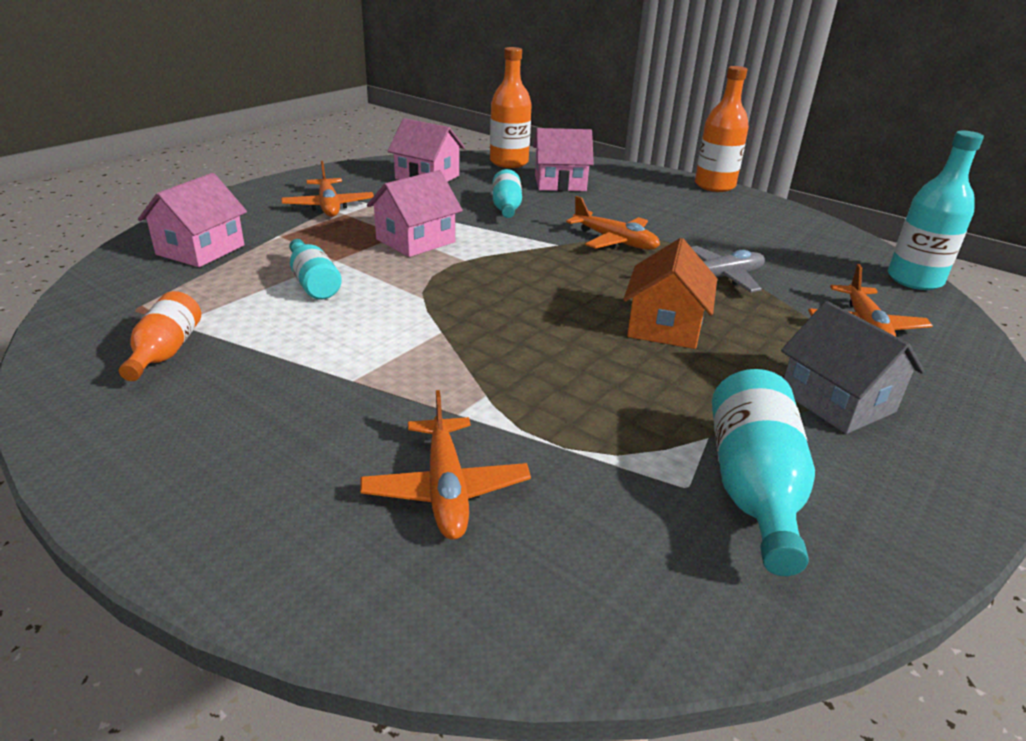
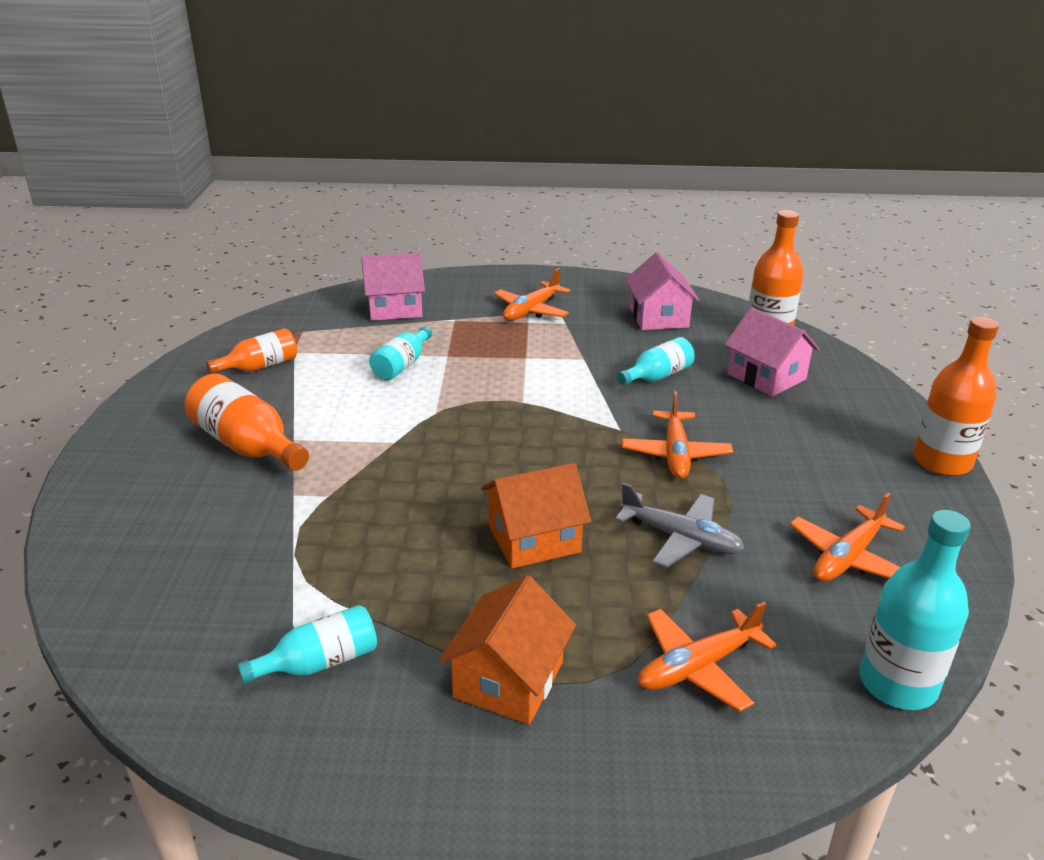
camera: 55 degrees right, 0 degrees up
orange plane [361,390,531,540] -> orange plane moved to [789,493,905,581]
pink house [367,170,463,257] -> none
turquoise bottle [712,369,815,576] -> turquoise bottle [237,605,377,684], size x0.64
grey house [781,301,924,434] -> orange house [438,575,576,725]
none -> orange bottle [185,374,309,471]

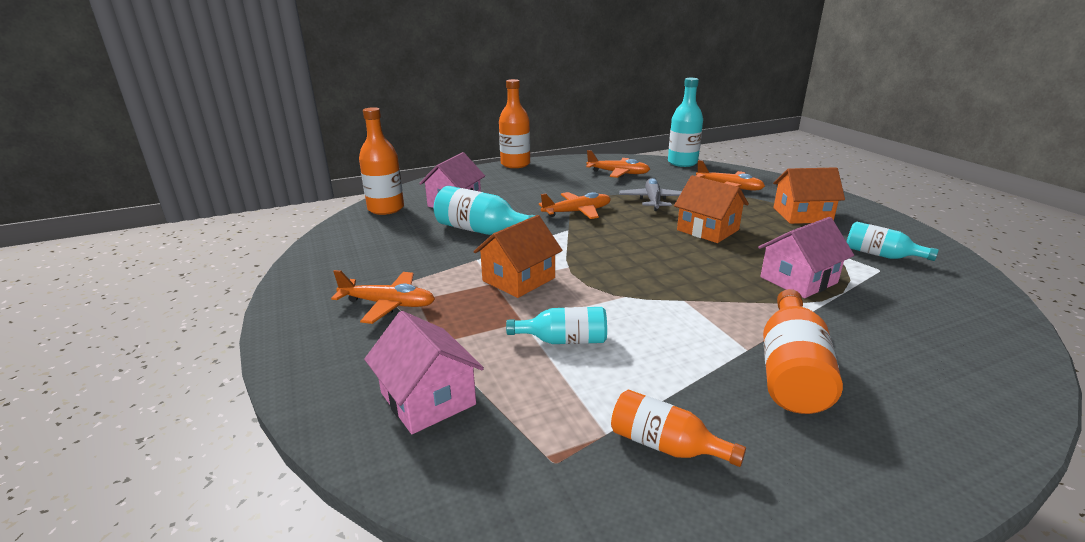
camera: 115 degrees left, 5 degrees down
turquoise bottle [617,337,695,385] -> turquoise bottle [434,186,536,235], size x1.57
pink house [625,252,700,330] -> pink house moved to [758,217,854,298]
none -> orange house [474,215,562,298]

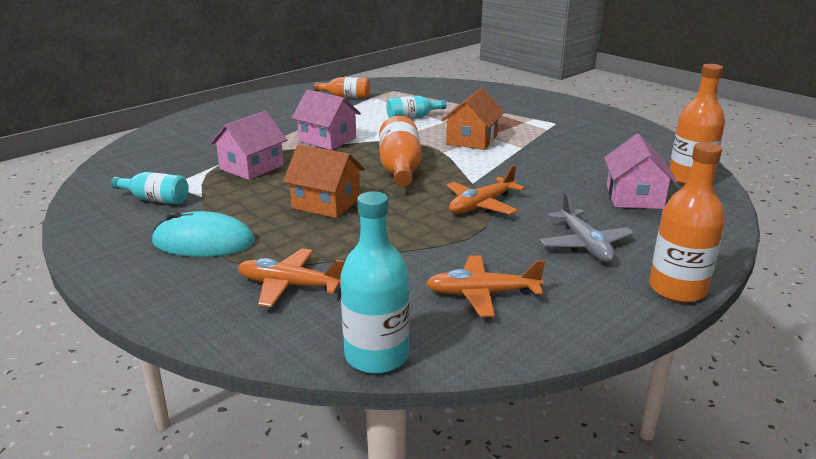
camera: 160 degrees right, 0 degrees up
orange plane [331,270,435,324] -> none
pink house [364,311,484,434] -> pink house moved to [292,90,361,150]
turquoise bottle [434,186,536,235] -> none
grey plane [619,178,682,211] -> grey plane moved to [540,193,634,262]
orange bottle [763,289,843,414] -> orange bottle moved to [379,116,422,187]
orange house [773,167,845,224] -> turquoise mouse [152,211,255,257]

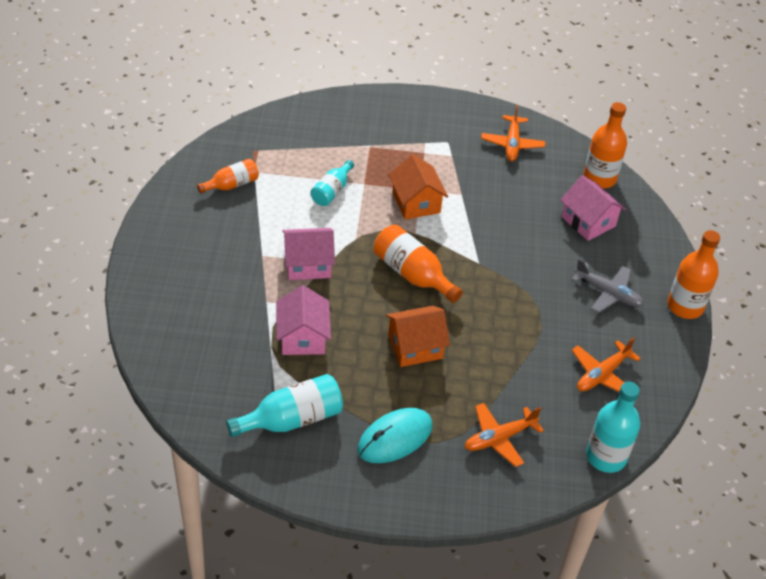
camera: 45 degrees left, 20 degrees up
turquoise bottle [111,172,189,204] -> turquoise bottle [226,374,343,437], size x1.57
orange plane [447,165,525,215] -> orange plane moved to [481,105,545,161]

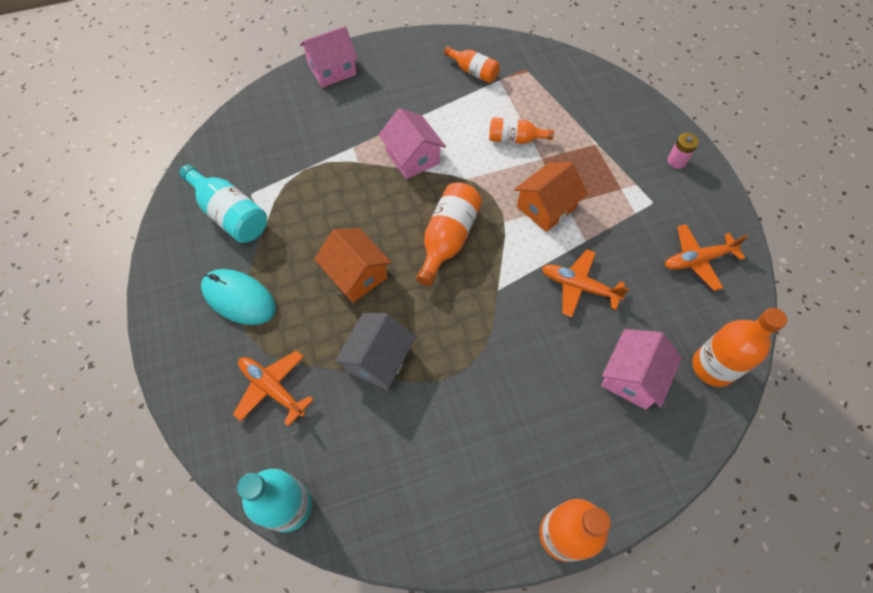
camera: 70 degrees right, 15 degrees up
pink house [276,285,331,355] -> pink house moved to [300,26,358,88]
turquoise bottle [310,160,354,206] -> orange bottle [489,117,554,144]
grey plane [572,259,644,313] -> none
orange plane [572,337,641,392] -> orange plane moved to [542,250,629,317]
none -> grey house [335,313,416,391]
none -> pink battery [667,133,699,169]

